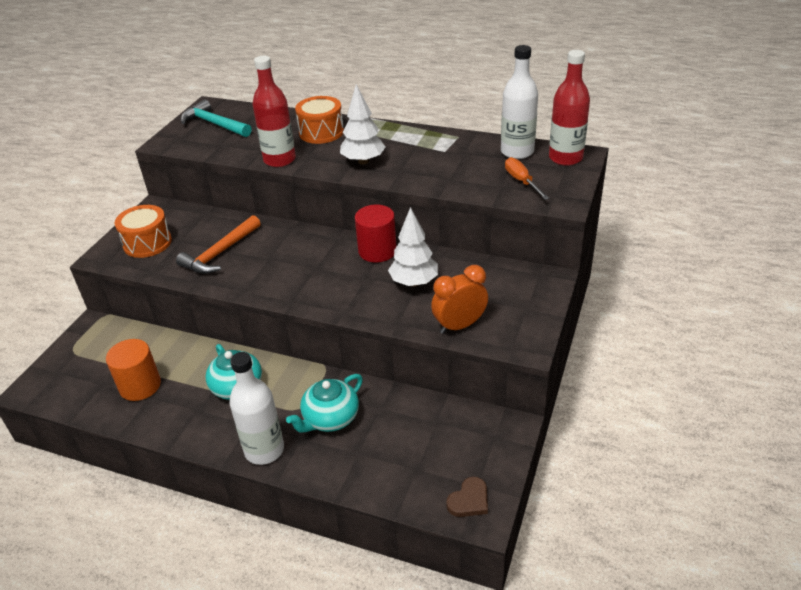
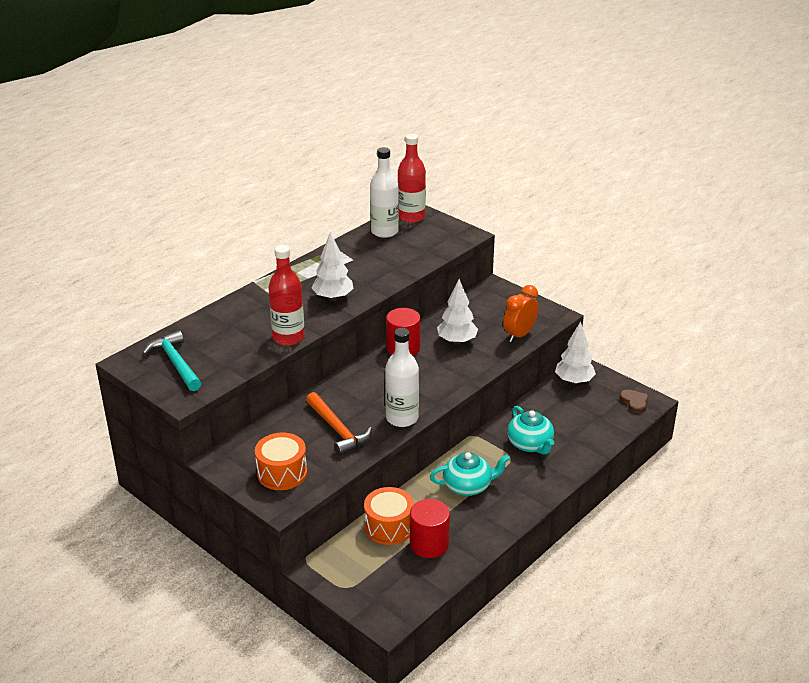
camera: 70 degrees left, 5 degrees down
orange cylinder [106,339,161,401] -> red cylinder [410,499,450,558]
turquoise hammer [181,99,251,137] -> turquoise hammer turned 90 degrees clockwise [142,330,201,391]
white bottle [229,352,284,465] -> white bottle moved to [385,328,419,427]
orange drum [295,96,344,144] -> orange drum moved to [364,487,414,545]
orange clock [431,265,488,334] -> orange clock turned 45 degrees clockwise [503,285,539,342]
orange screwdriver [505,157,549,200] -> none
none -> white tree [555,321,596,385]

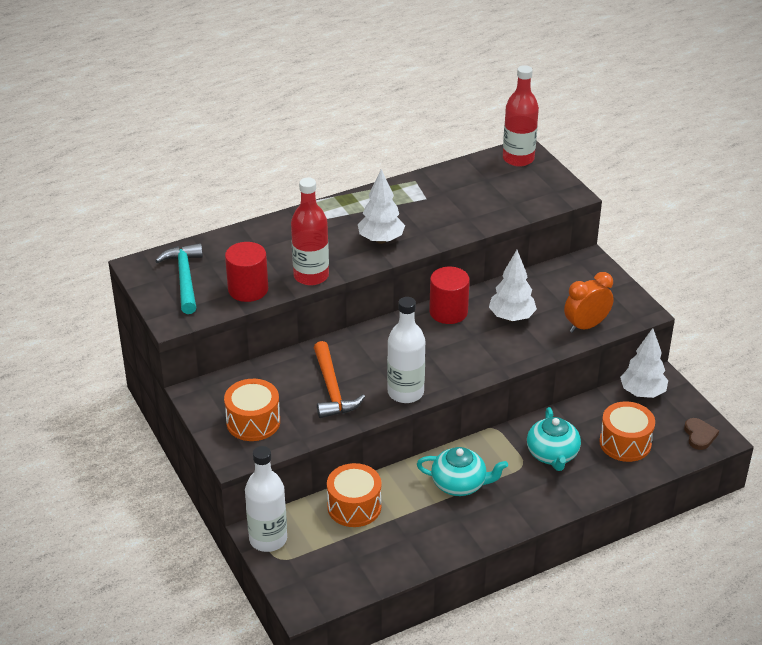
camera: 20 degrees right, 5 degrees up
white bottle [370,147,399,238] -> white bottle moved to [245,446,287,552]
red cylinder [410,499,450,558] -> red cylinder moved to [225,242,268,302]
none -> orange drum [599,402,655,462]

